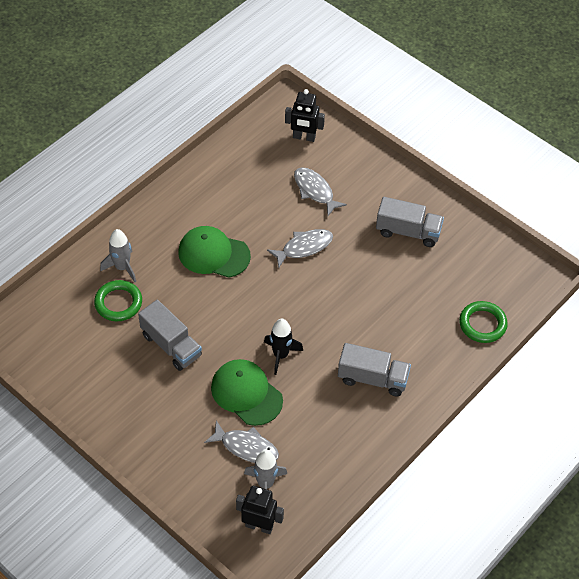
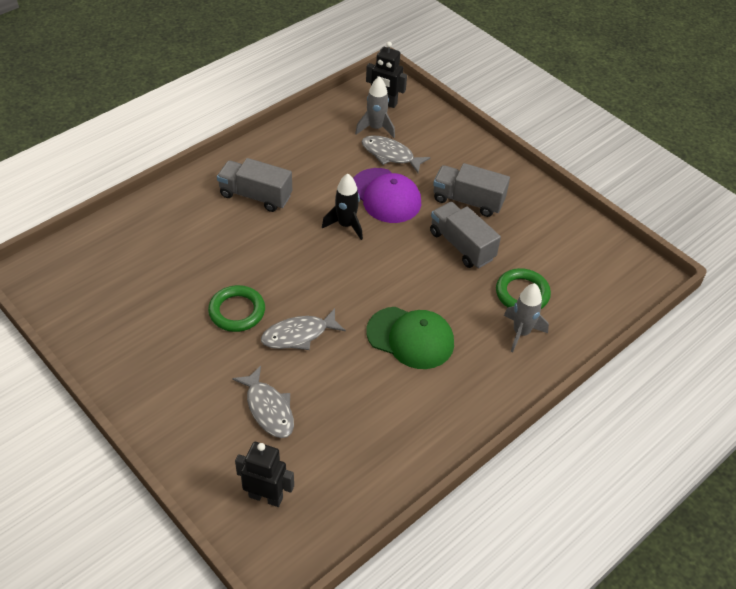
camera: 175 degrees left, 5 degrees down
green cap [211,359,283,426] -> purple cap [353,168,421,223]
grey truck [376,197,444,247] -> grey truck moved to [433,163,510,217]
green ring [459,301,508,343] -> green ring moved to [208,285,265,332]

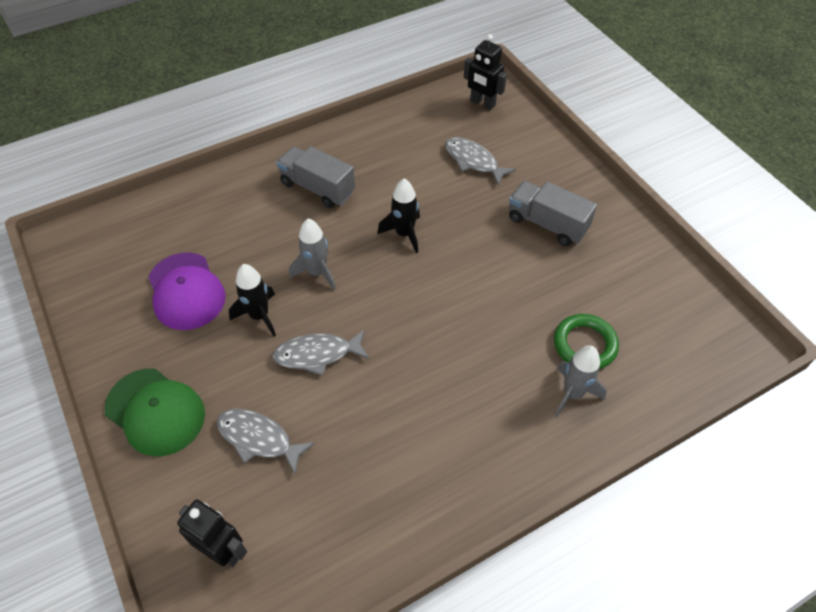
camera: 15 degrees right, 5 degrees up
green ring [208,285,265,332] -> black rocket [229,264,276,336]
grey fish [232,366,294,438] -> grey fish turned 135 degrees clockwise [216,409,315,474]
purple cap [353,168,421,223] -> purple cap moved to [148,252,226,330]
grey rocket [355,77,395,138] -> grey rocket moved to [289,218,336,290]
green cap [366,307,454,369] -> green cap moved to [104,369,205,456]
grey truck [430,202,501,268] -> none

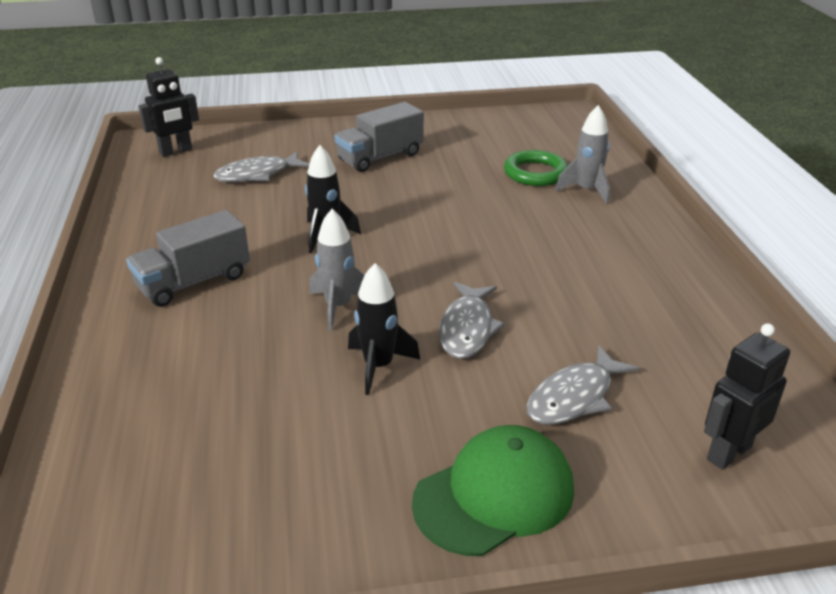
camera: 70 degrees left, 20 degrees down
purple cap [148,252,226,330] -> none

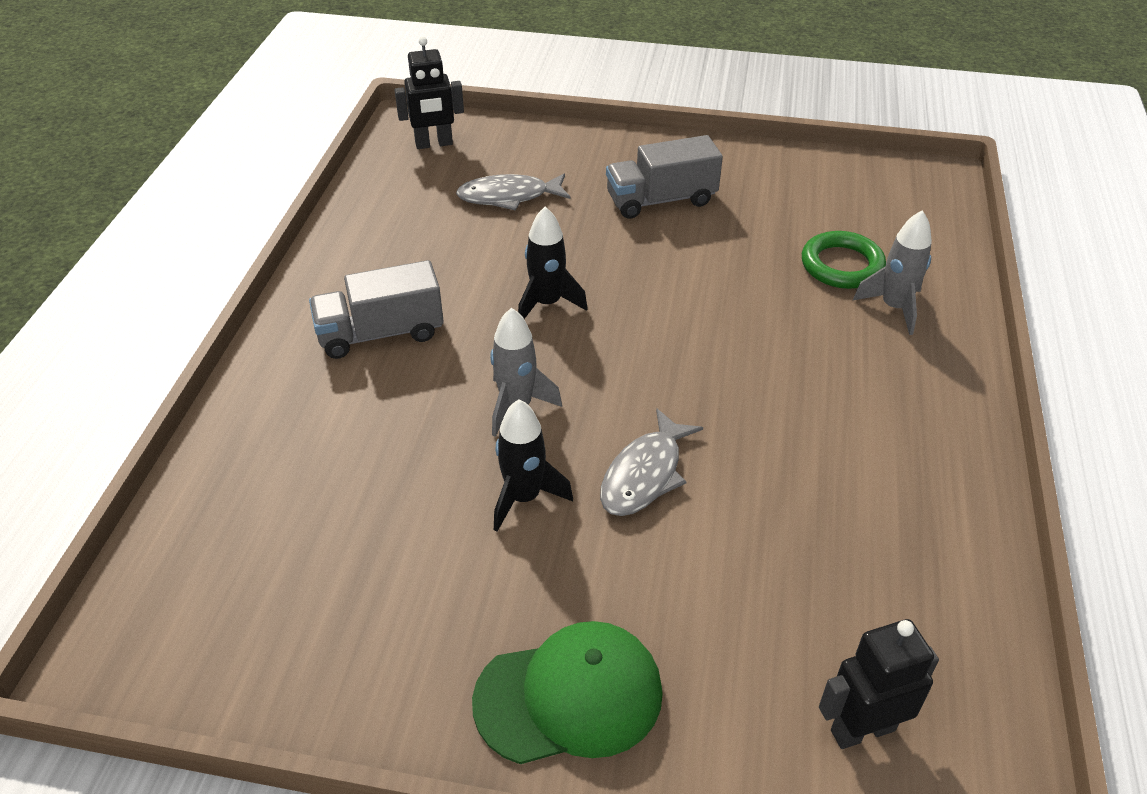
camera: 20 degrees right, 10 degrees up
grey fish [526,345,639,425] -> none

